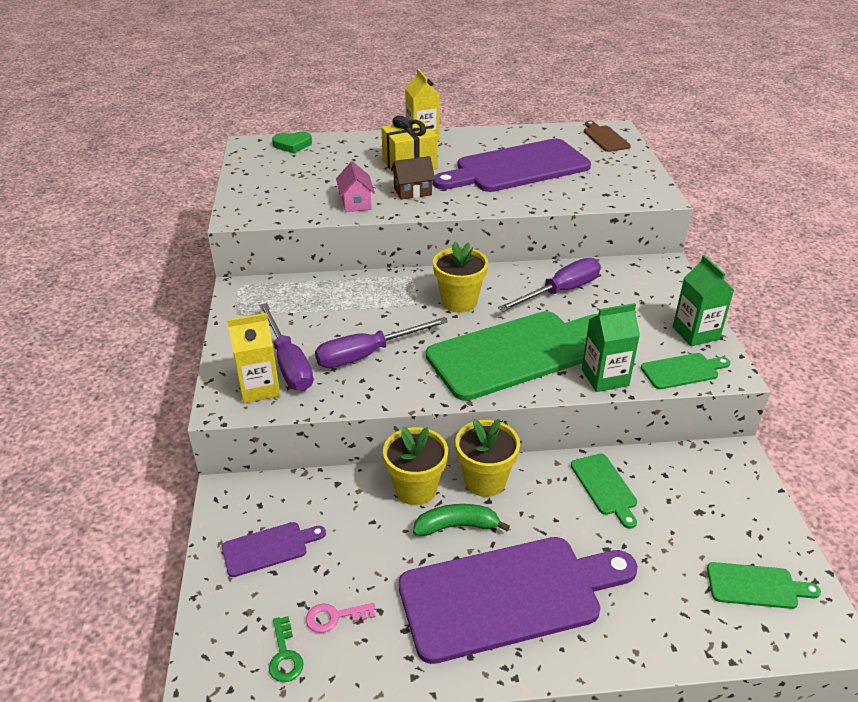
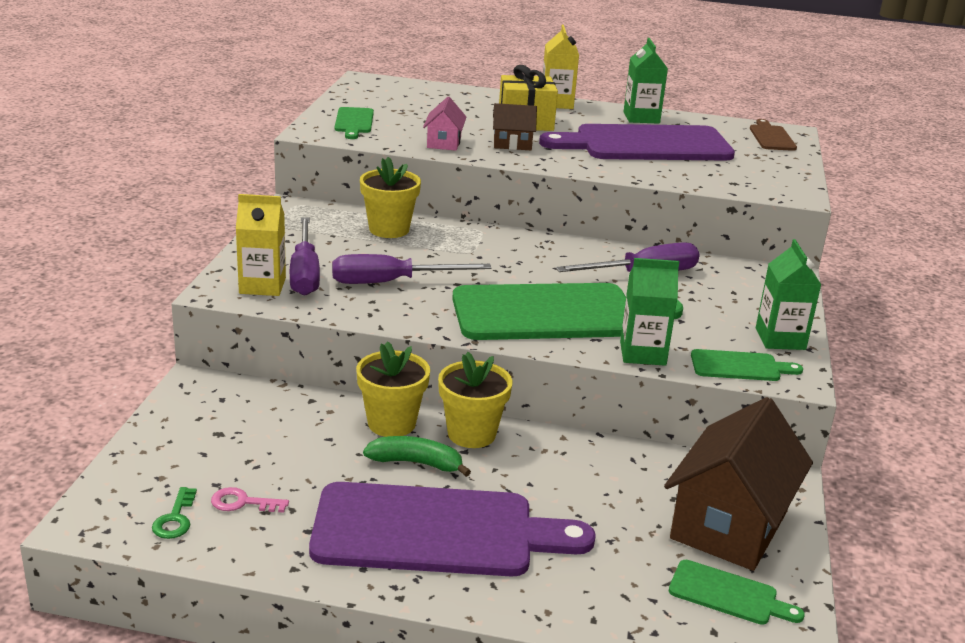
camera: 15 degrees right, 10 degrees down
purple cutting board [222,522,326,577] -> none
green heart [272,132,312,153] -> none
yellow flower pot [433,241,488,313] -> yellow flower pot moved to [360,157,421,238]
green cutting board [571,454,637,529] -> green cutting board moved to [335,107,374,139]
none -> green carton [623,38,668,124]
none -> brown house [664,397,813,571]

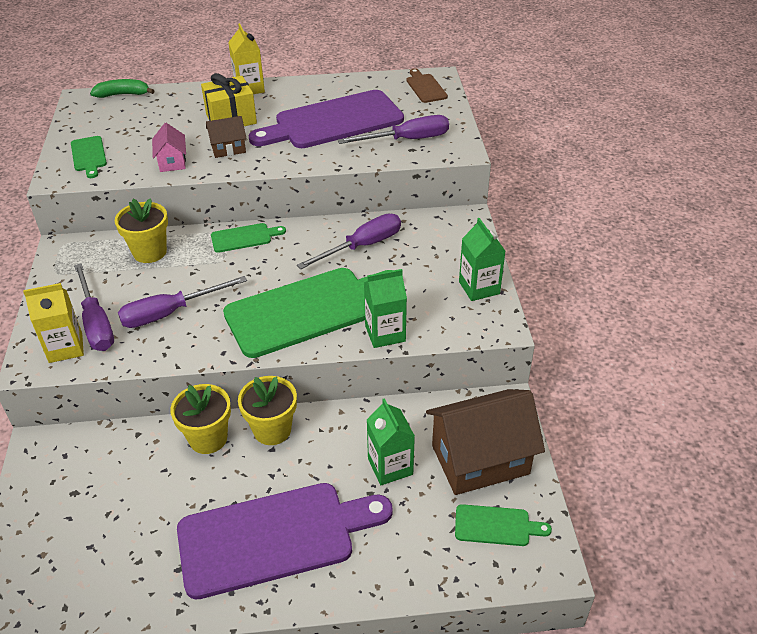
camera: 15 degrees left, 15 degrees up
green key [152,487,197,539] -> none
pink key [211,487,289,513] -> none
green banana [363,436,471,477] -> green banana moved to [90,79,155,98]
green carton [623,38,668,124] -> green carton moved to [367,398,415,485]
brown house [664,397,813,571] -> brown house turned 60 degrees clockwise [426,389,545,495]
green cutting board [691,349,803,381] -> green cutting board moved to [211,223,286,253]
none -> purple screwdriver [338,115,449,144]

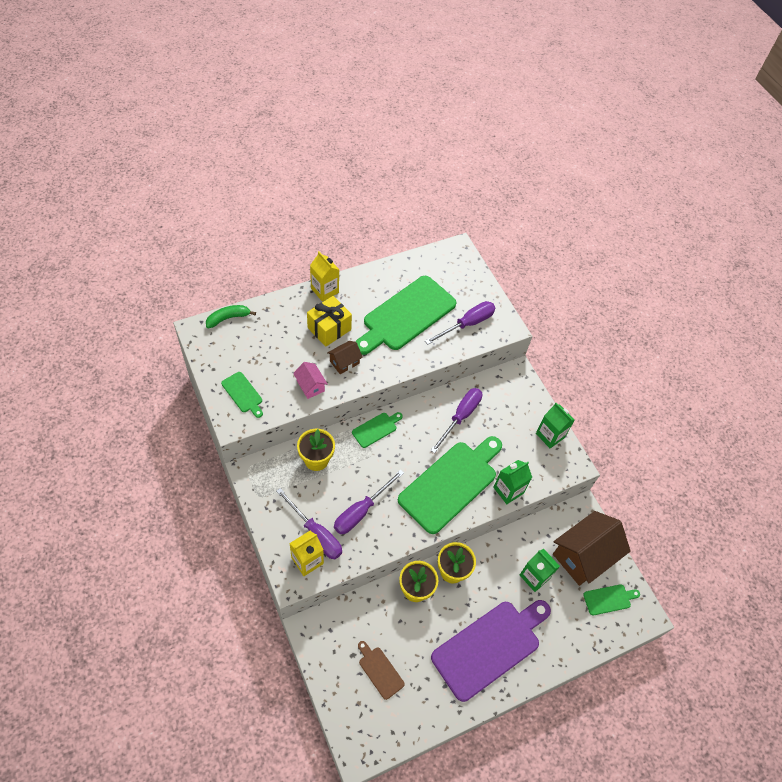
camera: 25 degrees left, 15 degrees up
purple cutting board [248,90,404,148] -> green cutting board [355,276,457,355]
brown cutting board [407,68,448,103] -> brown cutting board moved to [358,641,405,700]

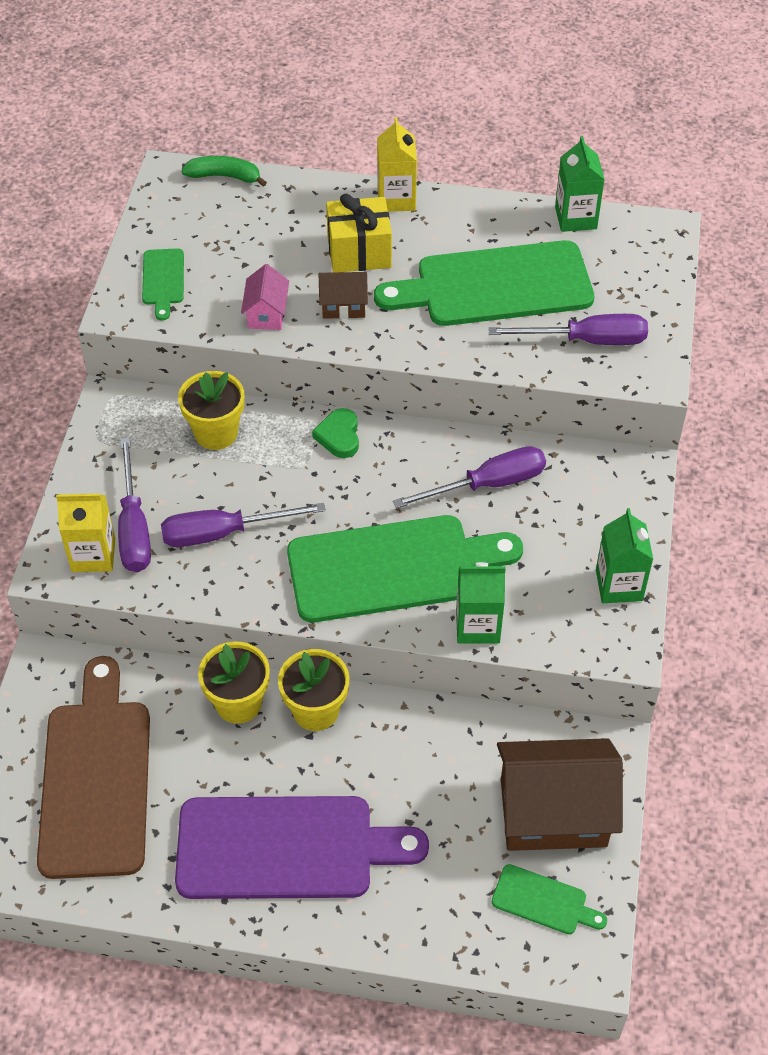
camera: 40 degrees right, 5 degrees down
green cutting board [352,412,403,448] -> green heart [312,408,359,458]
brown cutting board [358,641,405,700] -> brown cutting board [37,656,150,879], size x2.24
green carton [520,549,560,592] -> green carton moved to [555,136,605,232]

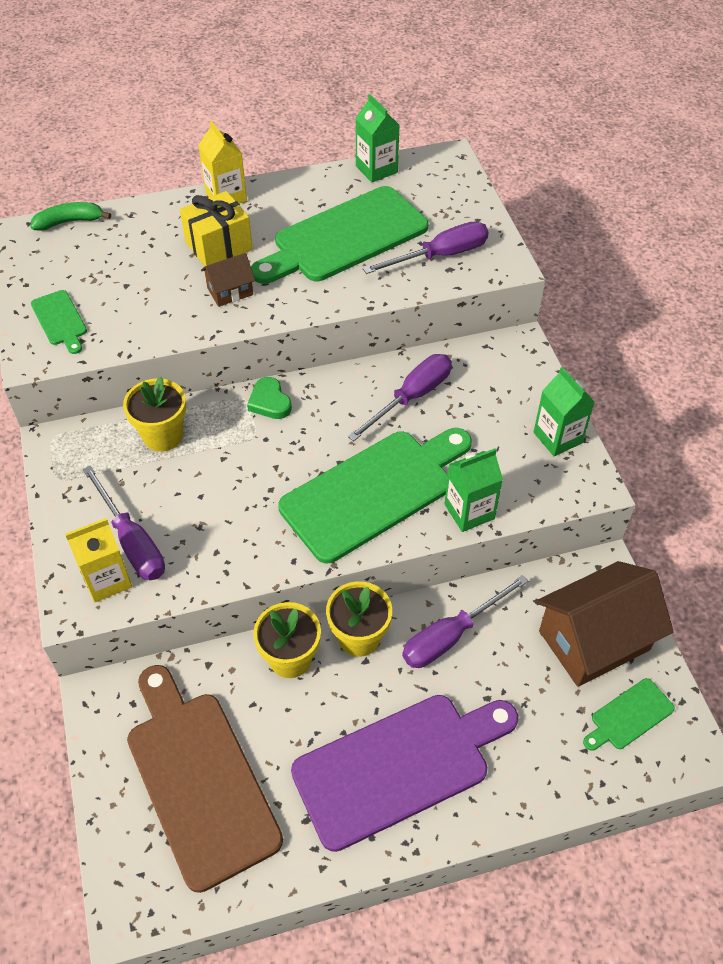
camera: 25 degrees left, 0 degrees up
purple screwdriver [161,503,326,547] -> purple screwdriver moved to [402,575,528,668]
pink house [241,264,289,330] -> none
green cutting board [492,864,607,934] -> green cutting board turned 150 degrees clockwise [583,678,675,751]

